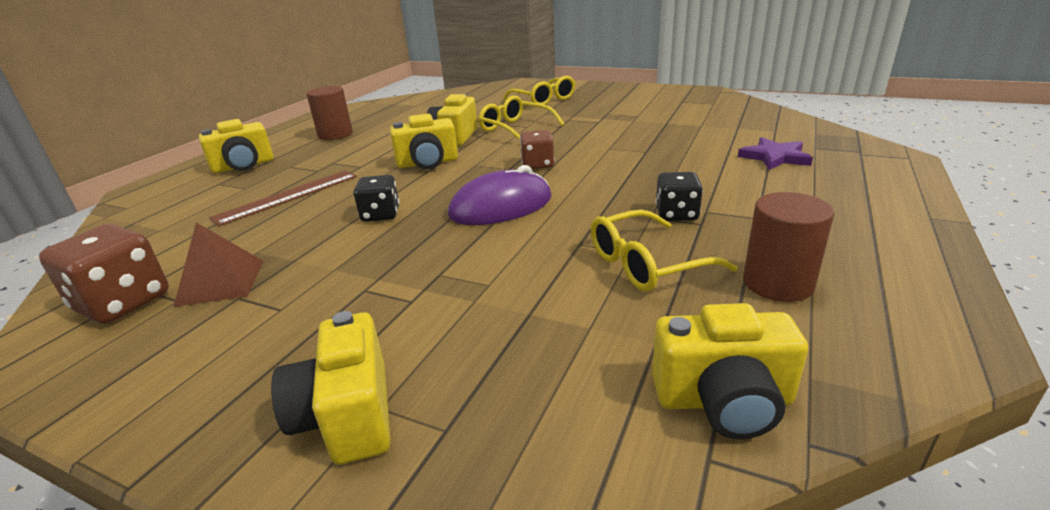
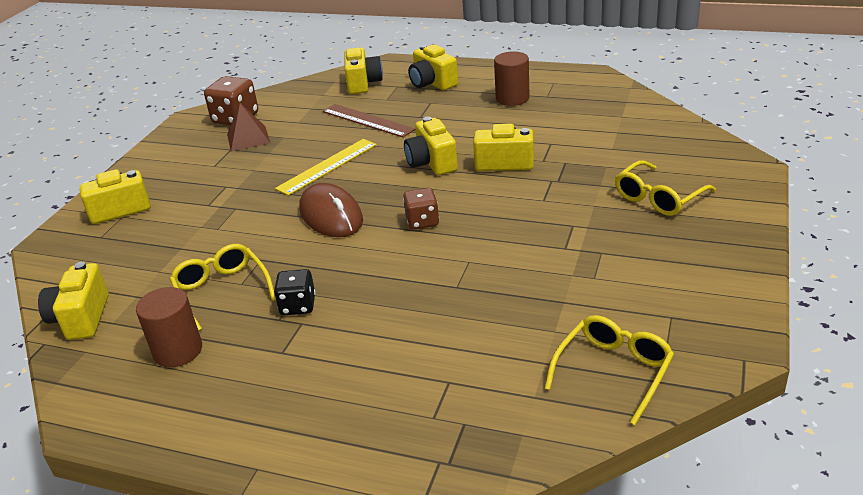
camera: 85 degrees right, 5 degrees up
black dice [354,175,399,222] -> yellow ruler [275,139,377,196]
purple mouse [448,165,552,225] -> brown mouse [299,183,363,237]
yellow glasses [478,95,564,141] -> yellow glasses moved to [544,315,674,425]
purple star [738,137,813,170] -> none
none -> yellow camera [344,47,383,94]

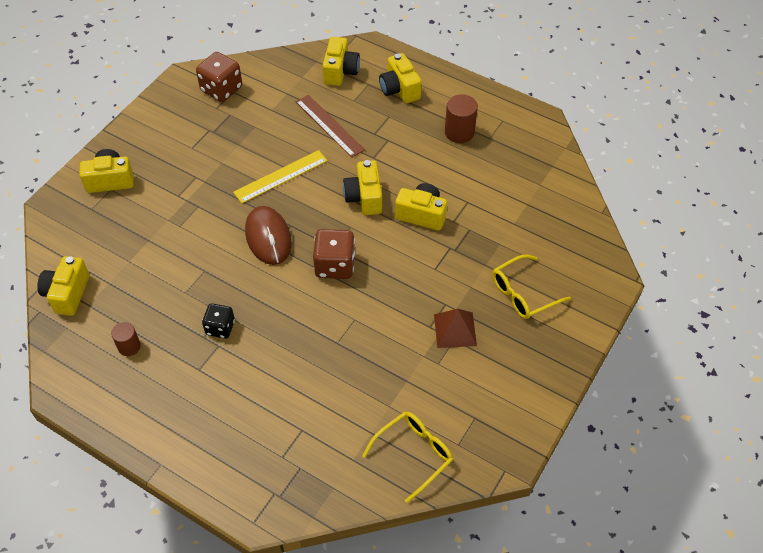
camera: 10 degrees right, 20 degrees up
brown cylinder [136,287,202,367] -> brown cylinder [111,322,141,356], size x0.65
yellow glasses [170,244,276,331] -> none
brown pyramid [227,103,270,152] -> brown pyramid moved to [434,309,477,348]
brown dice [403,188,439,230] -> brown dice [313,229,355,279], size x1.56

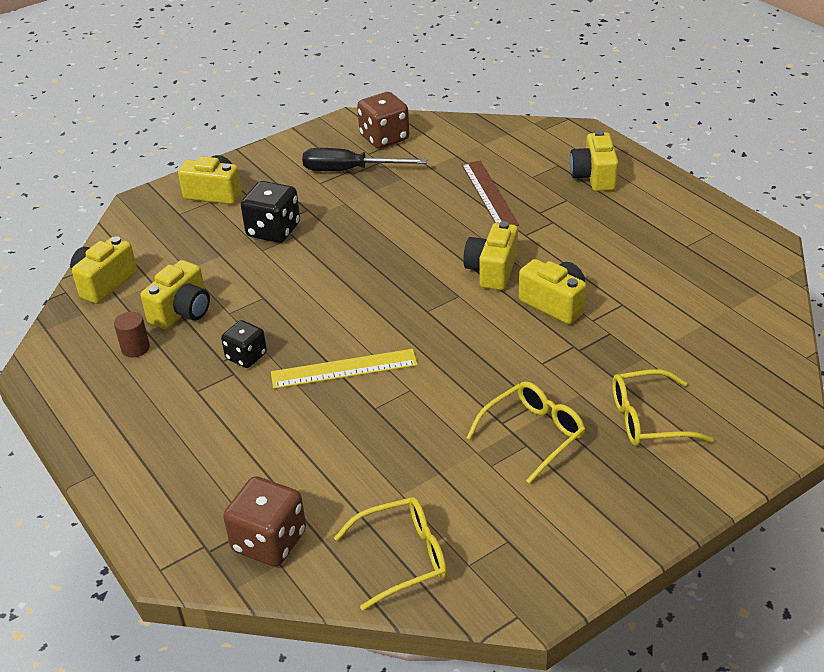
camera: 25 degrees right, 15 degrees down
yellow ruler [233,150,328,203] -> yellow ruler moved to [271,349,418,389]
brown mouse [245,206,292,265] -> none
brown dice [313,229,355,279] -> brown dice moved to [223,476,306,567]
yellow camera [322,37,360,86] -> yellow camera moved to [140,260,210,329]
brown pyramid [434,309,477,348] -> yellow glasses [466,381,585,484]
brown cylinder [445,94,478,143] -> none
none -> black dice [241,181,300,243]
none -> black screwdriver [302,148,427,171]

